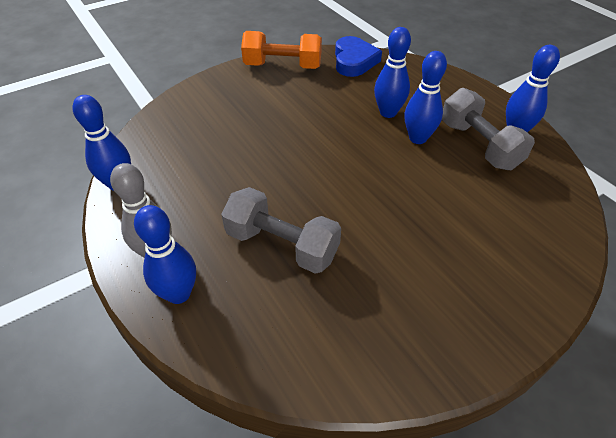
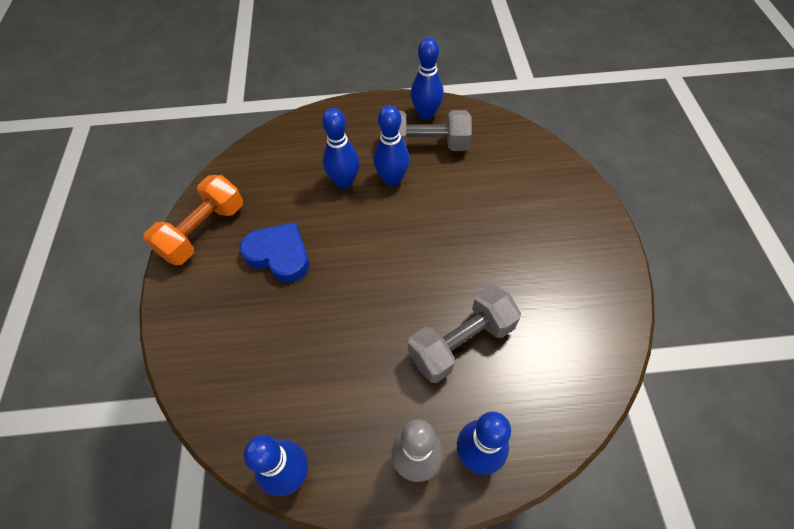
camera: 60 degrees left, 10 degrees up
blue heart [335,36,382,77] -> blue heart moved to [240,222,309,283]

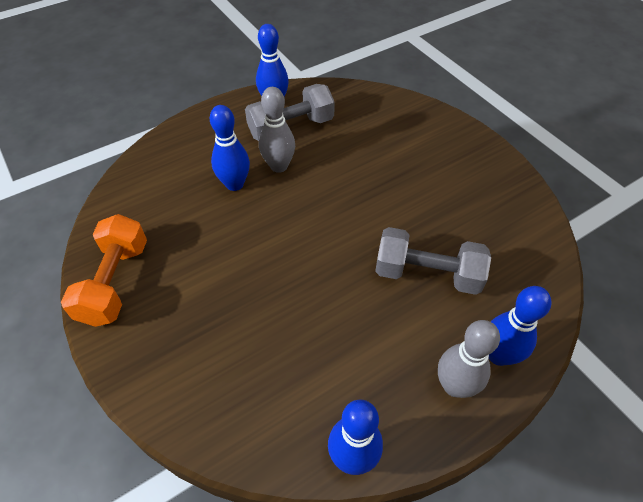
camera: 30 degrees left, 5 degrees down
blue heart [240,222,309,283] -> none
blue bowling pin [374,105,410,186] -> grey bowling pin [259,87,295,173]
grey dumbbell [408,285,521,383] -> grey dumbbell turned 75 degrees clockwise [375,227,491,295]

